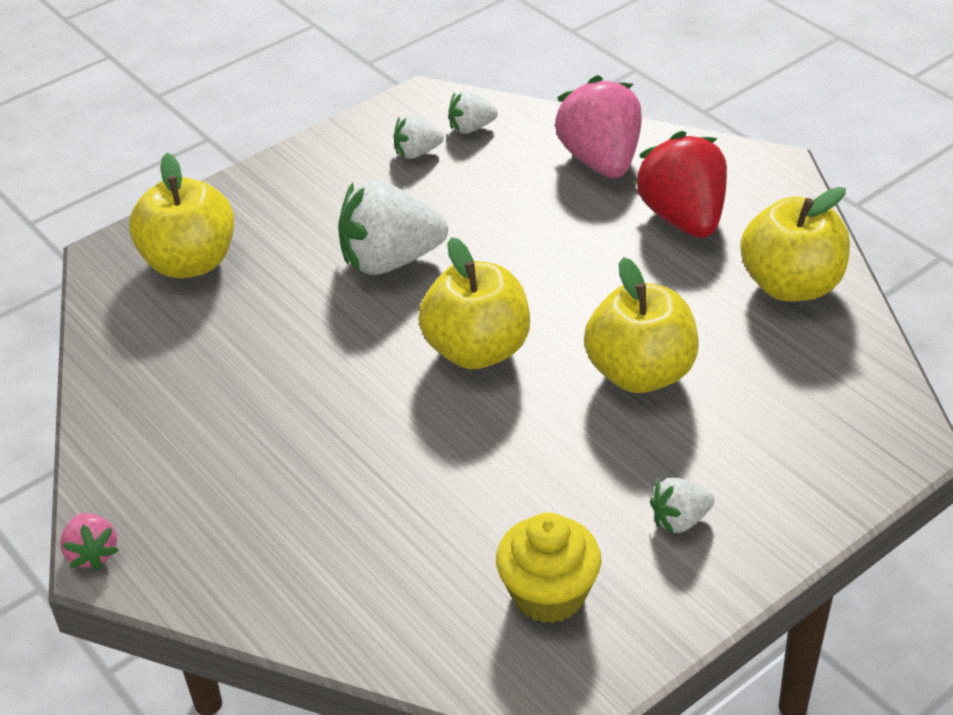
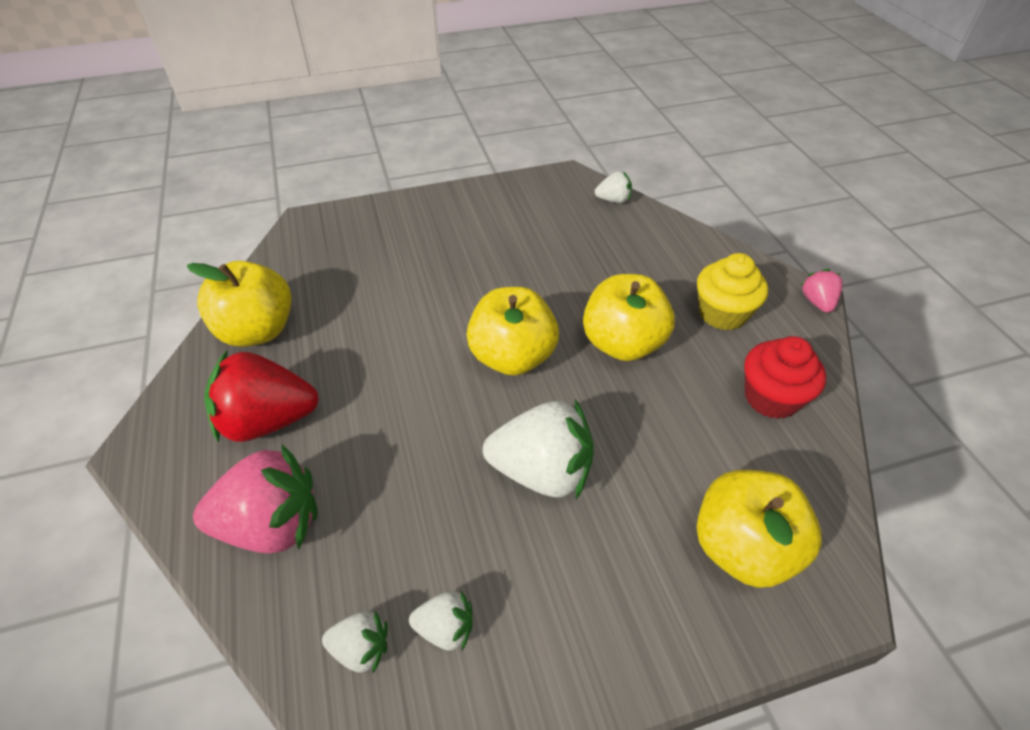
camera: 160 degrees left, 5 degrees up
yellow cupcake [496,512,601,623] -> yellow cupcake moved to [697,253,768,331]
pink strawberry [554,75,642,178] -> pink strawberry turned 105 degrees counterclockwise [193,444,318,553]
yellow apple [584,257,698,393] -> yellow apple moved to [583,274,675,361]
red strawberry [634,131,727,238] -> red strawberry turned 75 degrees clockwise [204,350,319,443]
white strawberry [650,478,715,534] -> white strawberry moved to [595,171,632,203]
none -> red cupcake [744,336,826,419]

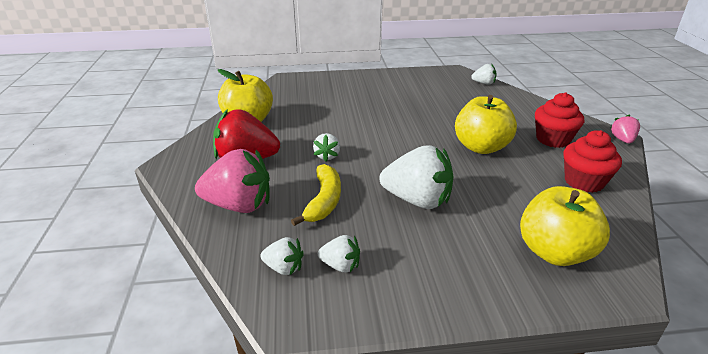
camera: 10 degrees right, 15 degrees down
yellow apple [467,287,559,376] -> none
yellow cupcake [697,253,768,331] -> red cupcake [535,92,584,148]
none -> yellow banana [291,164,341,226]
none -> white strawberry [313,133,340,162]

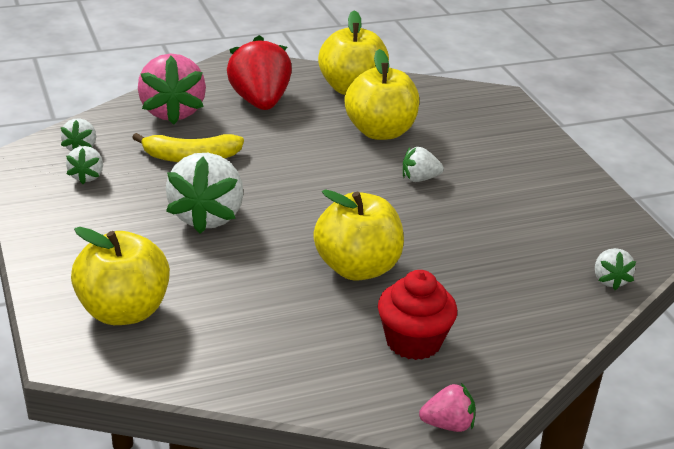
camera: 75 degrees right, 0 degrees up
white strawberry [313,133,340,162] -> white strawberry moved to [403,147,444,182]
red cupcake [563,130,622,193] -> none
none -> yellow apple [345,49,419,140]

